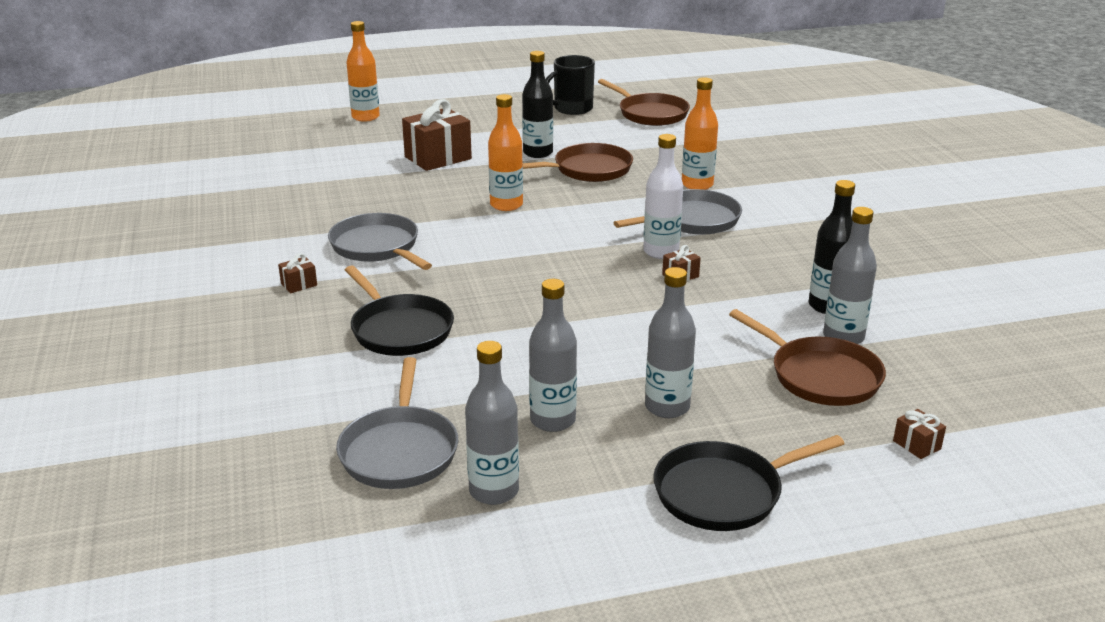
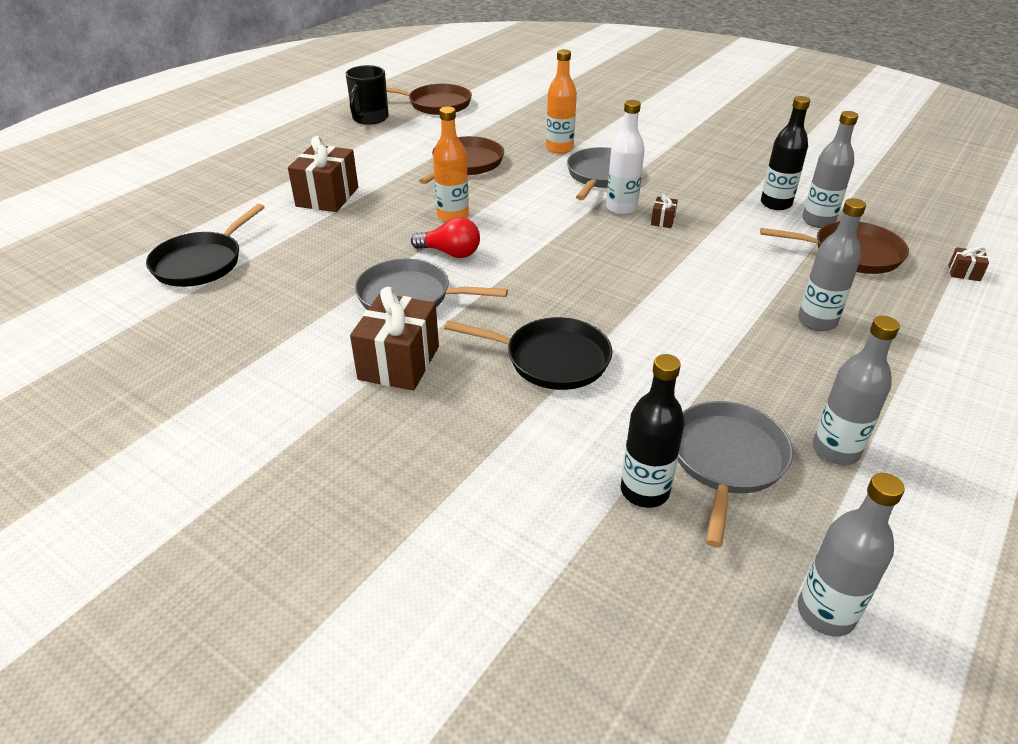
camera: 40 degrees left, 10 degrees up
brown gift [278,253,317,293] -> brown gift [350,287,439,391], size x2.27
grey pan [336,357,458,489] -> grey pan turned 120 degrees counterclockwise [678,401,793,548]
orange bottle [346,21,380,122] -> none
black bottle [522,51,553,158] -> black bottle moved to [621,354,685,508]
grey bottle [529,279,577,432] -> grey bottle moved to [798,473,905,637]
black pan [653,435,844,531] -> black pan moved to [146,204,265,287]
none -> red light bulb [411,217,480,258]

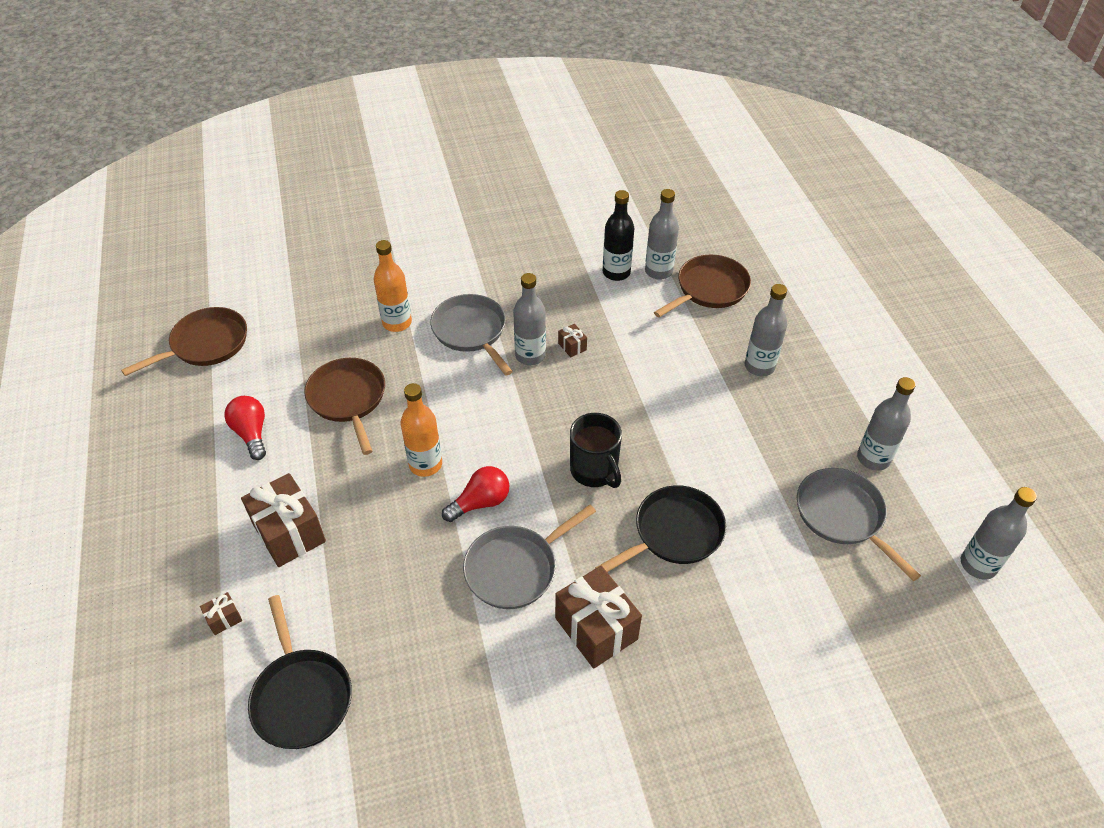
camera: 50 degrees left, 10 degrees up
black mug [345,65,389,125] -> black mug moved to [570,413,622,488]
white bottle [606,100,645,215] -> grey bottle [513,273,546,365]
black bottle [621,354,685,508] -> none
brown gift [948,246,989,281] -> brown gift moved to [200,592,242,635]
none -> red light bulb [224,396,266,460]

